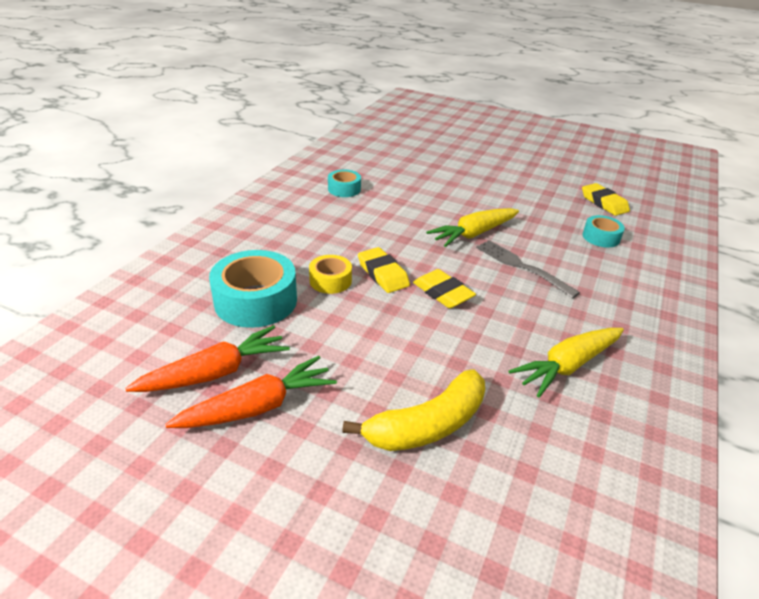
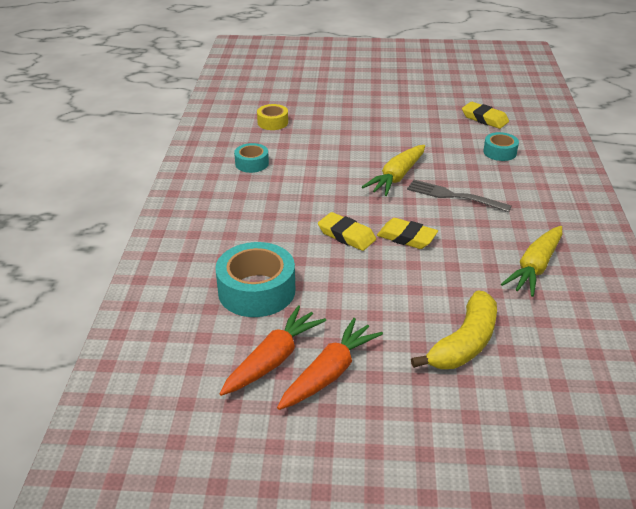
camera: 20 degrees left, 0 degrees up
yellow tape [309,255,352,294] -> yellow tape moved to [257,104,288,130]

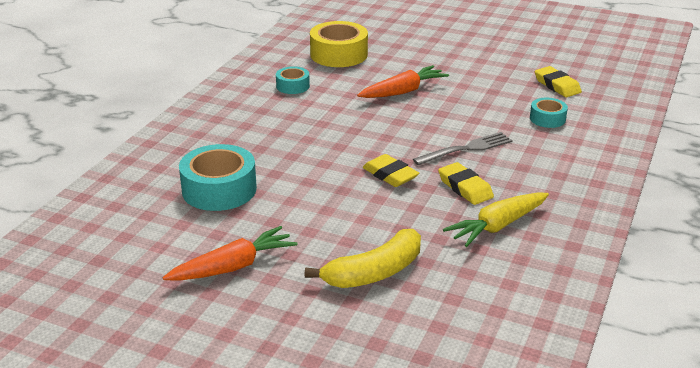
camera: 20 degrees right, 5 degrees down
orange carrot [219,305,326,396] -> orange carrot moved to [357,65,449,98]
yellow tape [257,104,288,130] -> yellow tape [310,21,368,67], size x1.84
yellow eraser [318,212,376,251] -> yellow eraser moved to [438,162,494,205]
yellow carrot [362,145,425,196] -> none
grey fork [407,180,512,212] -> grey fork turned 105 degrees clockwise [413,132,513,165]

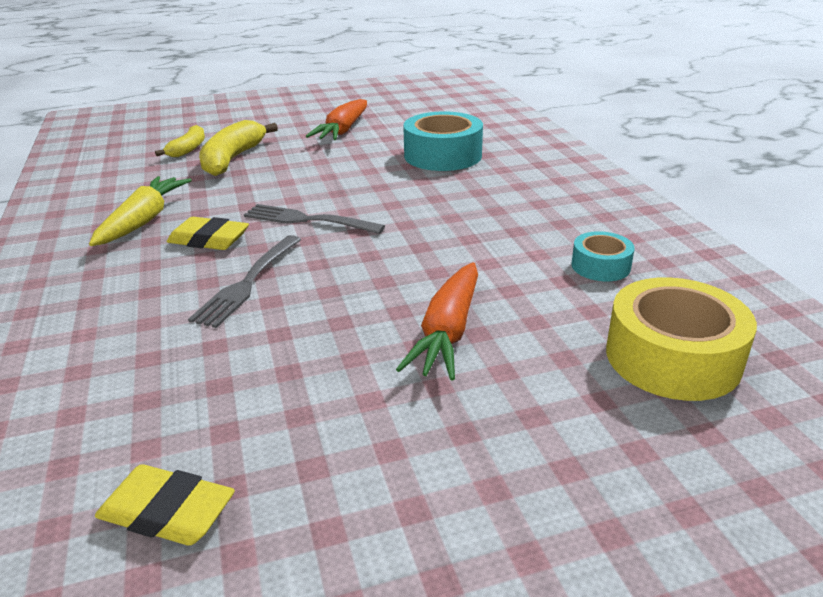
camera: 140 degrees right, 0 degrees up
yellow eraser [363,154,419,187] -> grey fork [244,204,385,234]
turquoise tape [530,98,568,128] -> none
none -> yellow banana [155,125,205,157]

